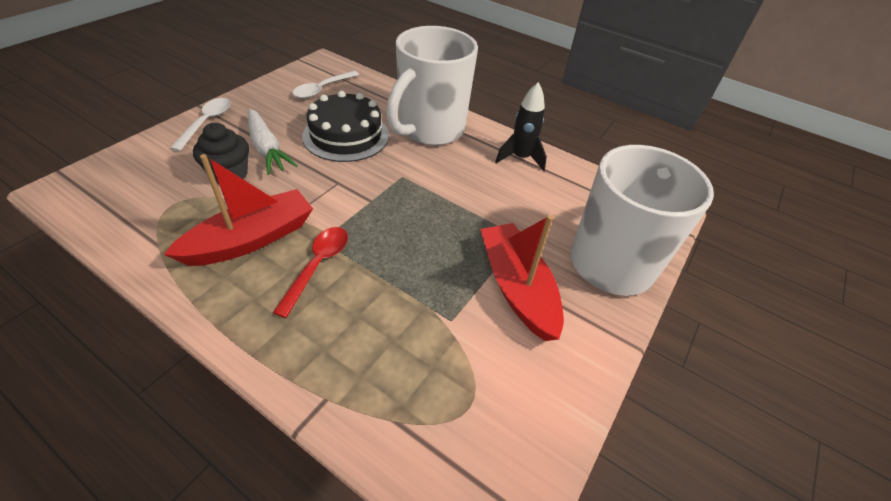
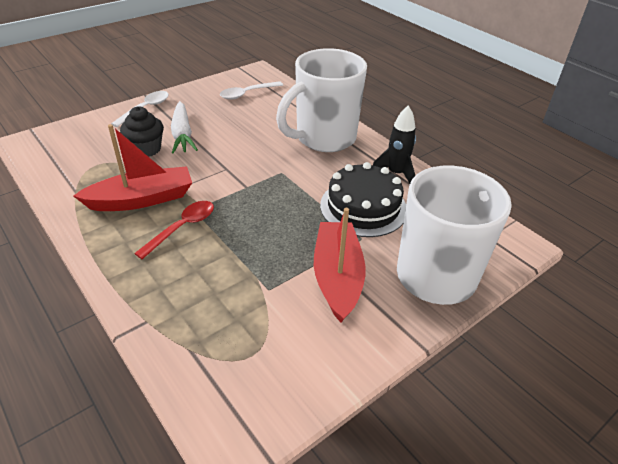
camera: 20 degrees right, 5 degrees down
black cake [302,91,389,162] -> black cake moved to [320,162,406,237]

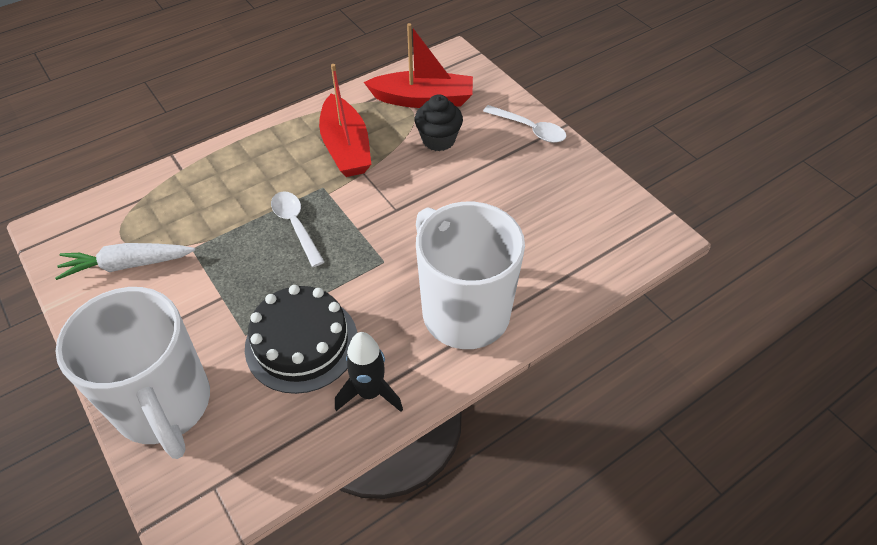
camera: 95 degrees right, 10 degrees up
red spoon [134,201,214,259] -> none
white carrot [171,101,198,154] -> white carrot moved to [55,243,195,280]
white spoon [220,81,283,100] -> white spoon moved to [271,191,324,267]
red boat [314,208,366,323] -> red boat moved to [364,23,473,108]

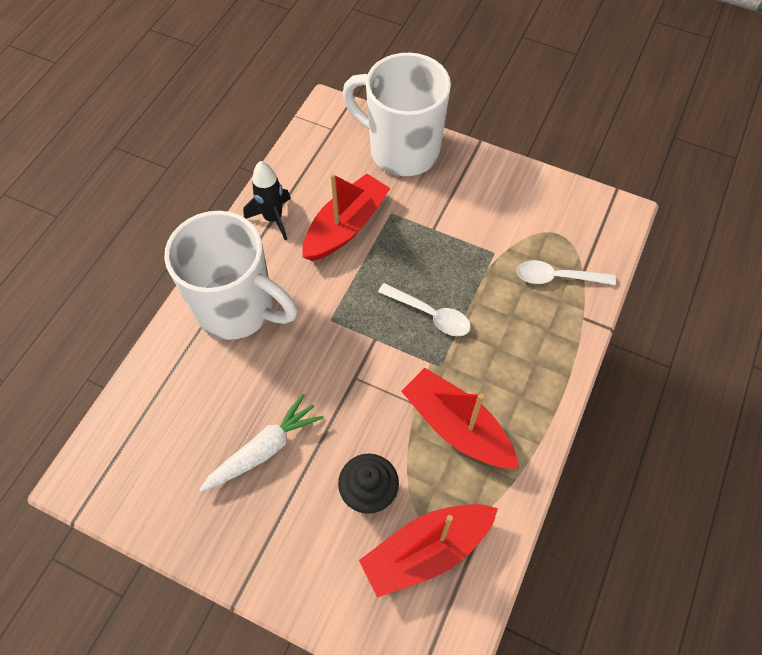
camera: 150 degrees right, 10 degrees up
white carrot [55,243,195,280] -> white carrot moved to [199,394,324,492]
black cake [245,285,357,394] -> red boat [302,173,391,261]
white spoon [483,105,566,143] -> white spoon moved to [517,260,616,285]

